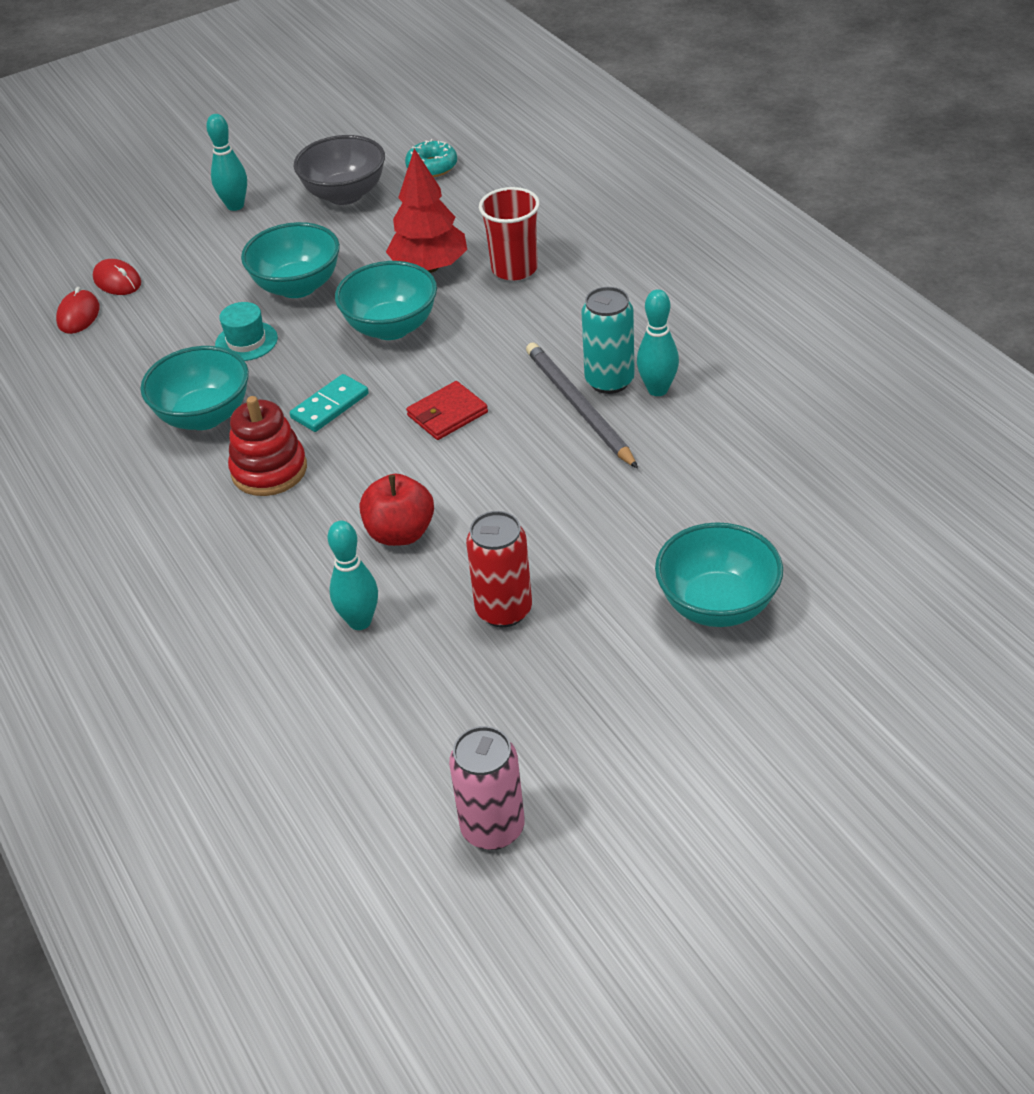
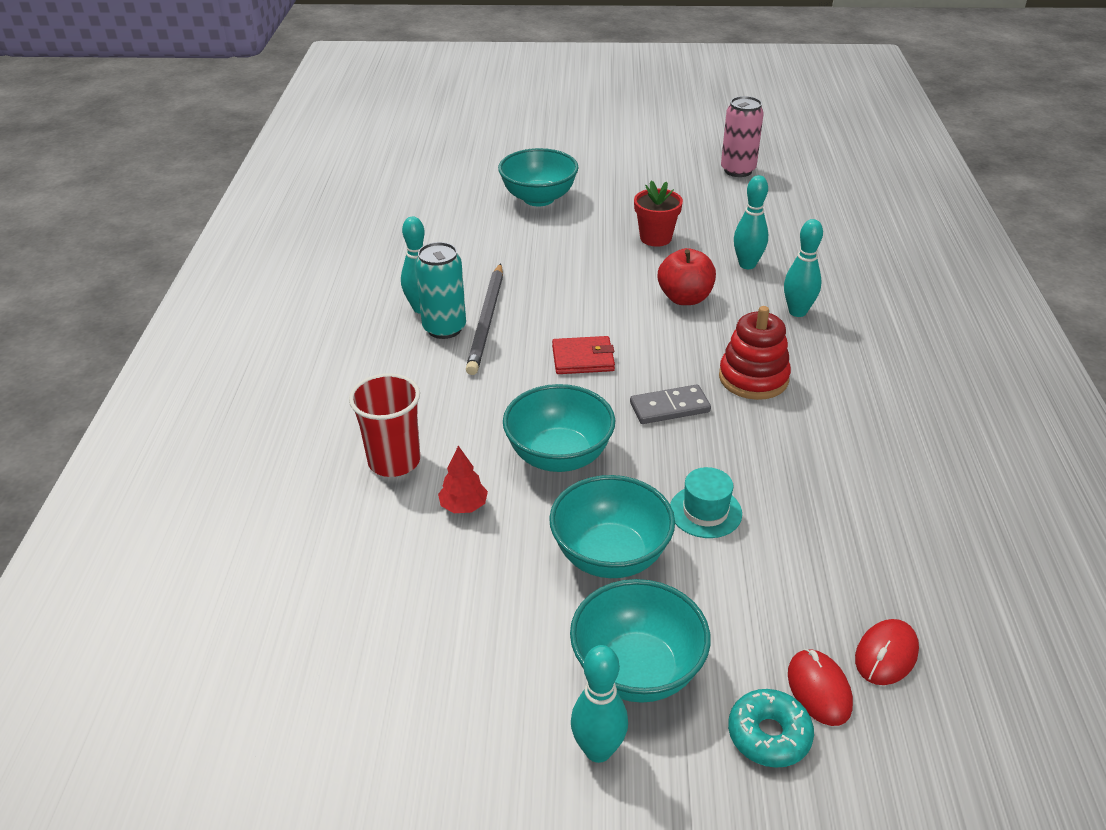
camera: 150 degrees left, 5 degrees down
turquoise bowl [140,346,249,430] -> turquoise bowl moved to [570,579,711,703]
turquoise domino [290,374,369,432] -> grey domino [630,384,711,424]
grey bowl [294,135,385,205] -> none
red tree [386,148,467,273] -> red tree [438,446,488,513], size x0.51
turquoise donut [405,139,457,177] -> turquoise donut moved to [728,689,814,768]
red can [466,511,532,627] -> red flower pot [634,181,683,247]
none -> turquoise bowling pin [784,219,823,317]

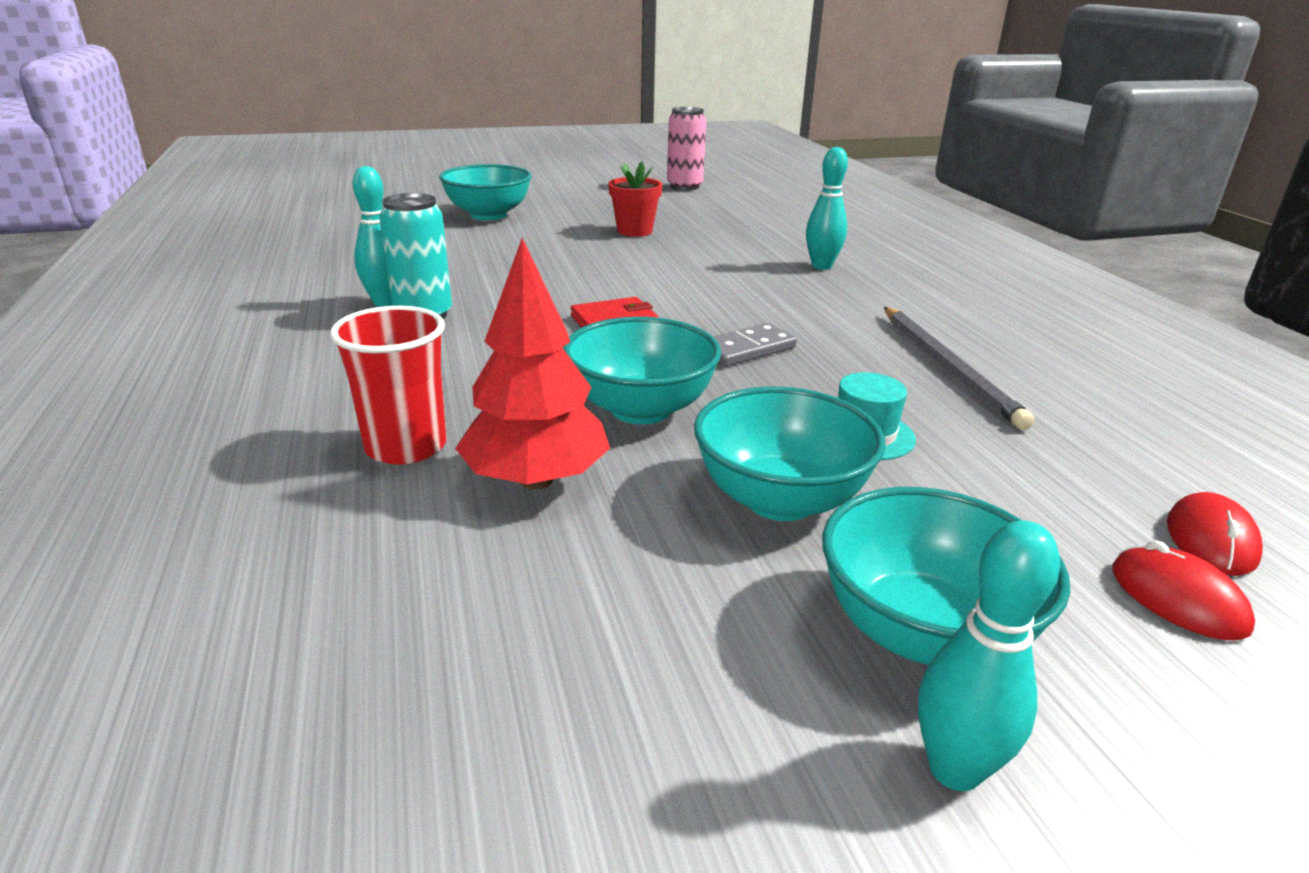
camera: 20 degrees left, 10 degrees down
red tree [438,446,488,513] -> red tree [455,238,610,490], size x1.96
grey pencil [466,263,503,375] -> grey pencil moved to [884,307,1035,430]
red apple [658,248,716,305] -> none
red stacking toy [719,306,791,400] -> none
turquoise donut [728,689,814,768] -> none
turquoise bowling pin [734,175,768,269] -> none

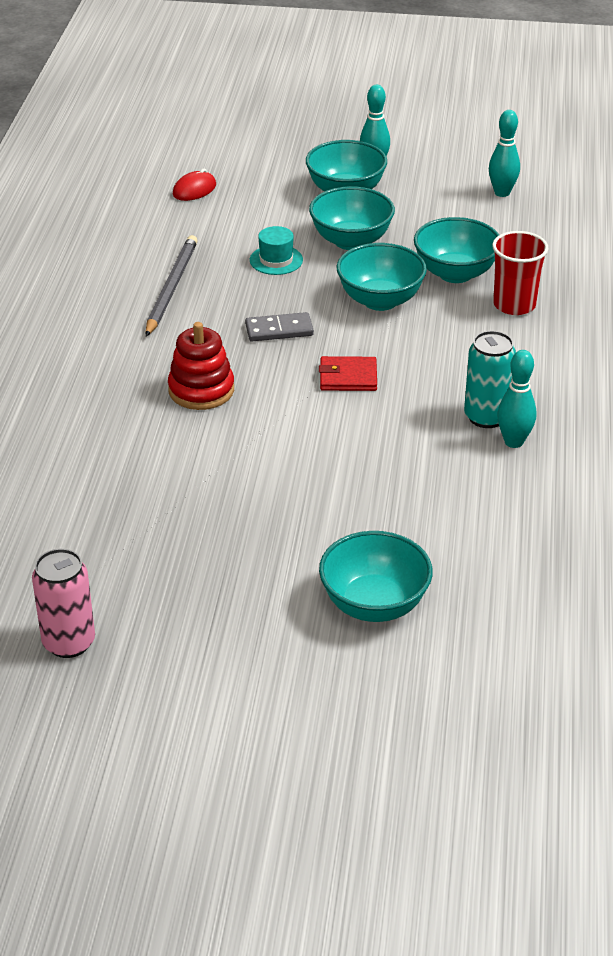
camera: 155 degrees left, 10 degrees up
red tree [455,238,610,490] -> turquoise bowl [414,217,499,283]
red flower pot [608,162,663,237] -> none
turquoise bowling pin [806,147,848,270] -> turquoise bowling pin moved to [489,110,520,197]
red mouse [1112,540,1255,640] -> none
none -> red stacking toy [168,322,234,410]

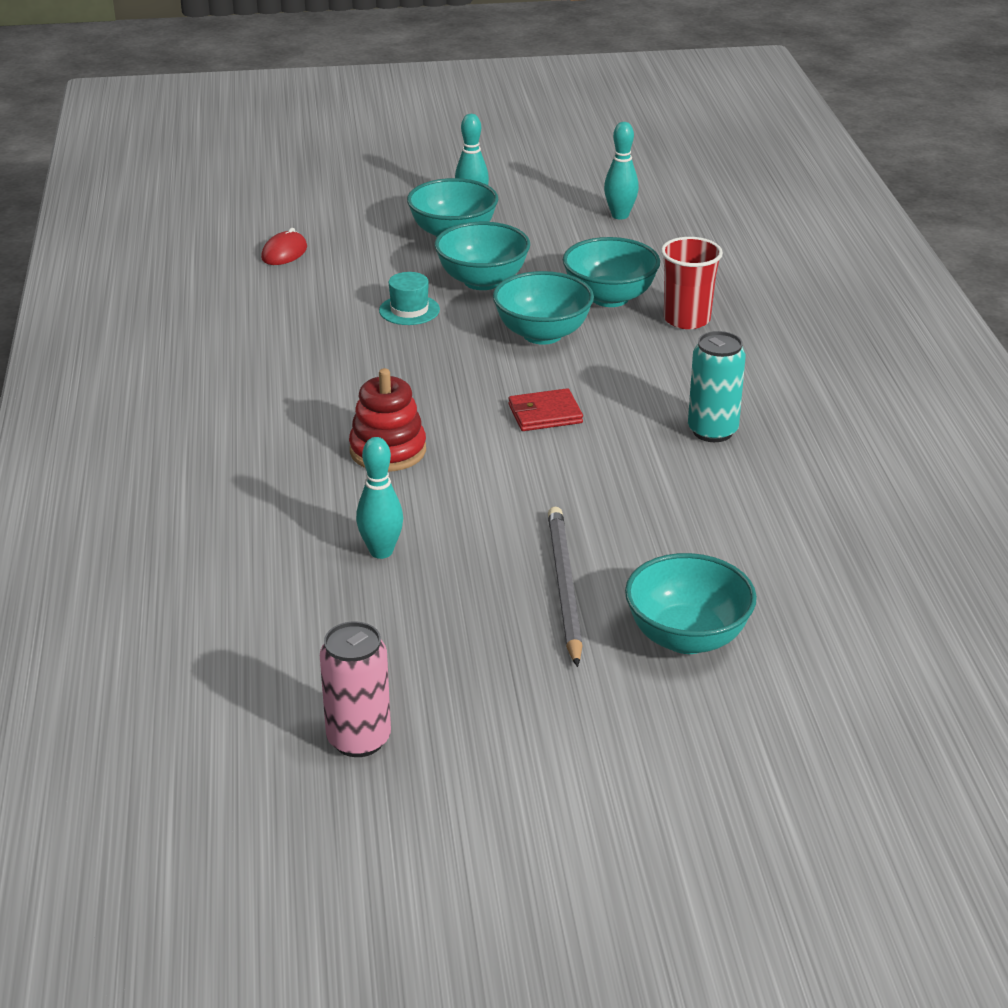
camera: 15 degrees left, 5 degrees down
grey pencil [145,235,198,336] -> grey pencil moved to [548,507,583,667]
grey domino [245,312,314,341] -> none
turquoise bowling pin [497,350,536,448] -> turquoise bowling pin moved to [356,437,403,559]

